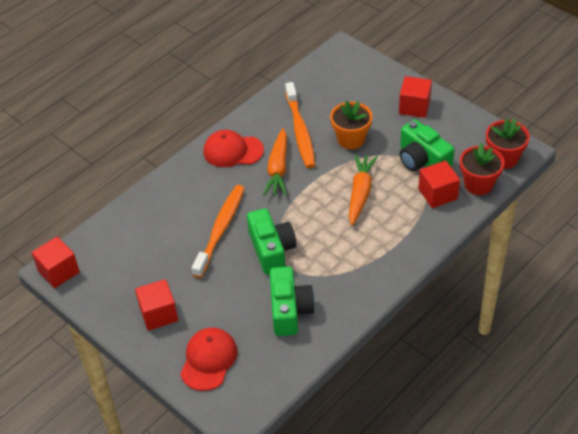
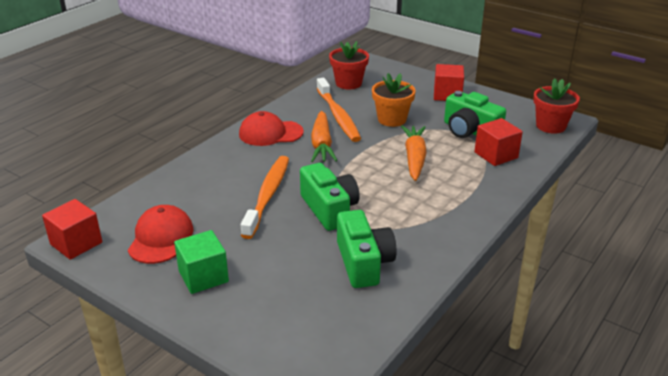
camera: 10 degrees left, 15 degrees down
red cube [135,279,178,331] -> green cube [174,230,229,294]
red cap [180,328,238,391] -> red cap moved to [128,205,193,264]
red flower pot [460,143,504,195] -> red flower pot moved to [329,41,369,89]

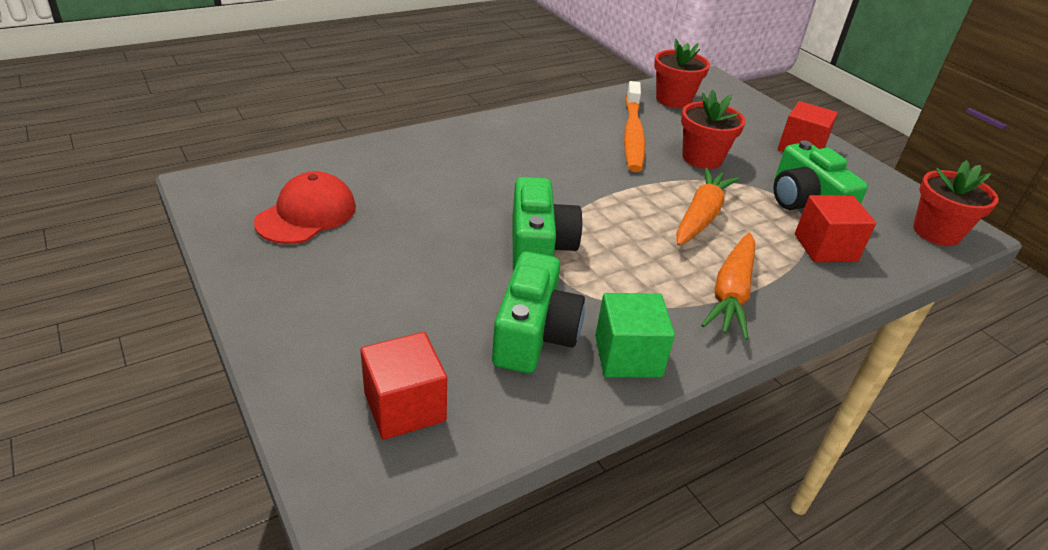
camera: 20 degrees right, 5 degrees up
red cube [42,199,102,260] -> red cube moved to [360,332,447,440]
green cube [174,230,229,294] -> green cube moved to [595,293,675,377]
red cap [239,111,304,146] -> none
orange toothbrush [241,156,289,239] -> none
orange carrot [311,111,338,162] -> orange carrot moved to [701,233,755,340]
orange flower pot [372,73,416,127] -> red flower pot [681,90,746,169]

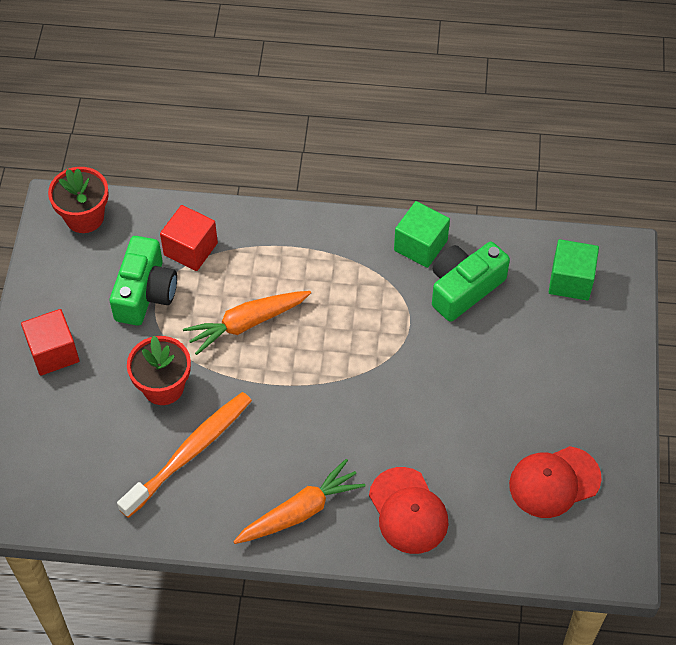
camera: 140 degrees left, 20 degrees up
red cube [360,332,447,440] -> green cube [549,239,599,300]
green camera [512,177,582,270] -> none
red flower pot [654,39,710,108] -> none
orange carrot [701,233,755,340] -> orange carrot moved to [233,459,365,544]
none -> red cap [369,467,449,554]

